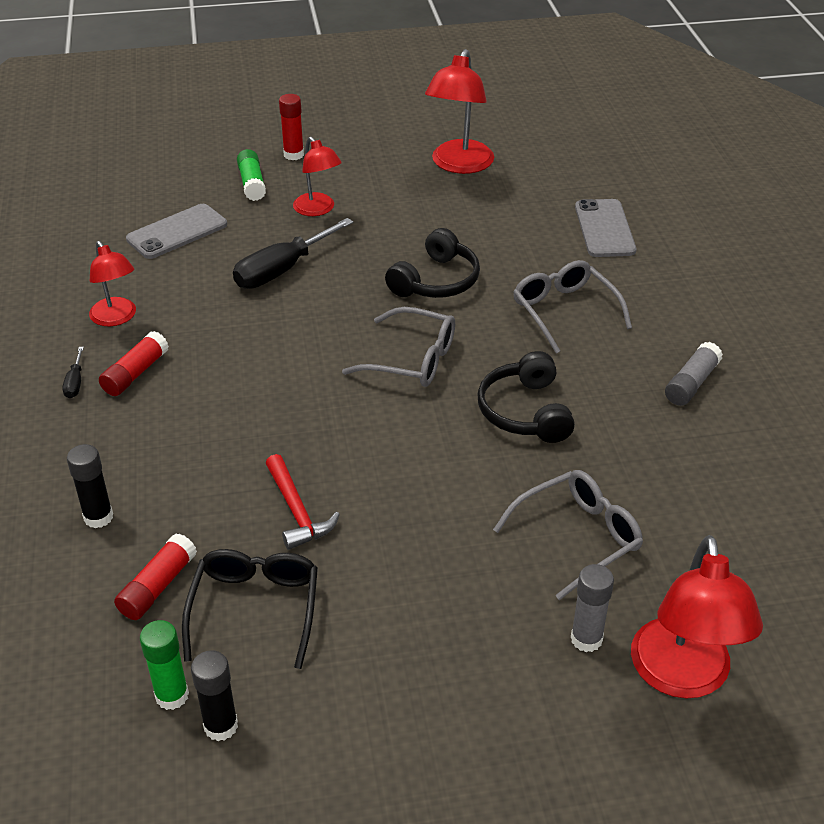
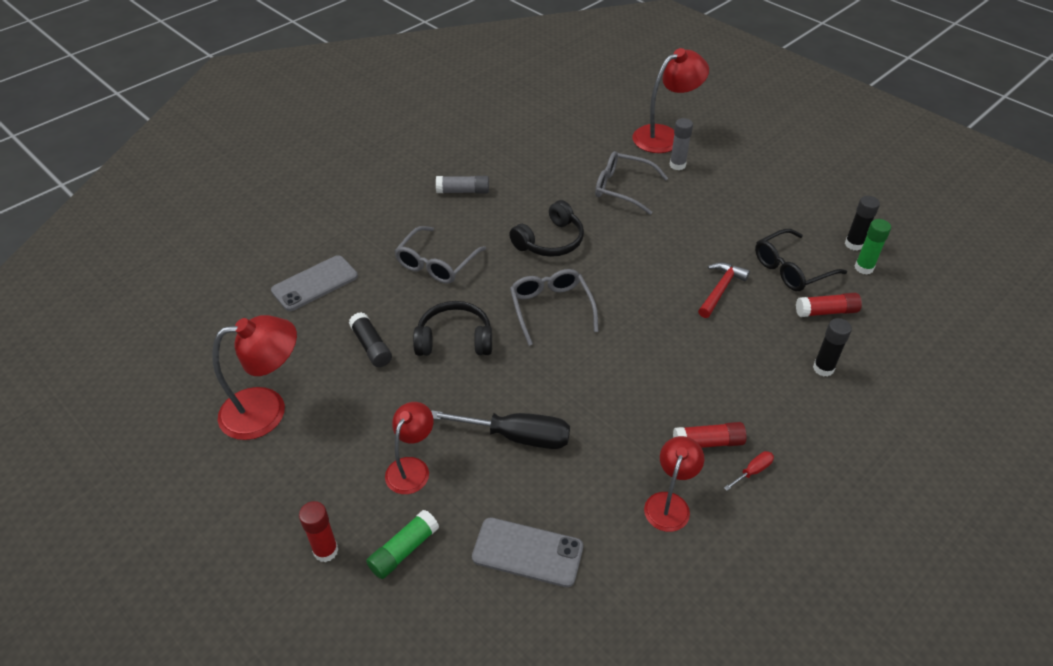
camera: 125 degrees left, 5 degrees up
black screwdriver [62,347,84,398] -> red screwdriver [724,451,774,491]
none -> black glue stick [349,312,392,367]

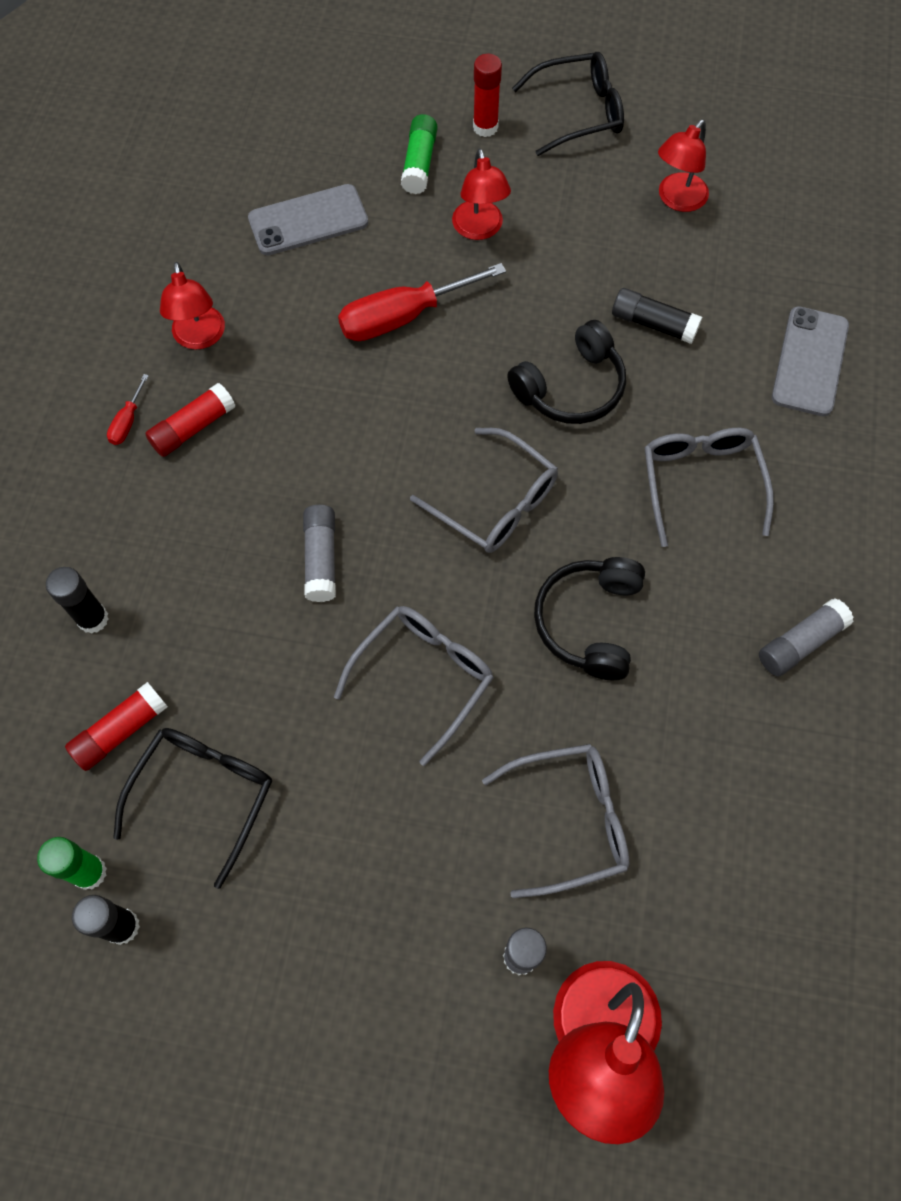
camera: 145 degrees right, 20 degrees up
red lamp [212,315,297,440] -> red lamp [658,120,709,212], size x0.63
black screwdriver [431,410,570,449] -> red screwdriver [338,263,506,341]
red hammer [698,262,750,318] -> none
none -> grey glue stick [303,505,336,602]
none -> grey glasses [334,606,494,766]
none -> black glasses [512,52,624,156]

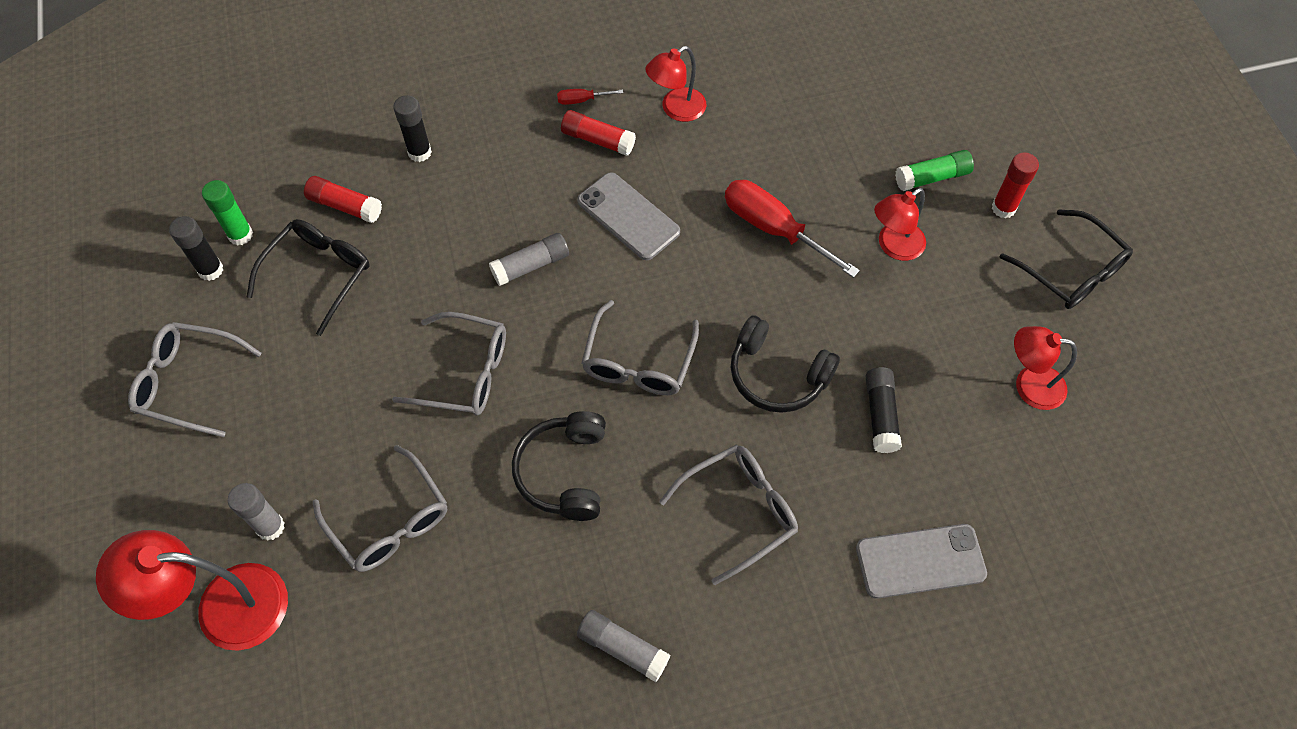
camera: 65 degrees right, 5 degrees down
black glasses [113,728,272,889] -> black glasses turned 60 degrees counterclockwise [247,219,370,336]
grey phone [248,184,368,255] -> grey phone moved to [577,172,680,260]
black headphones [534,557,645,680] -> black headphones turned 75 degrees counterclockwise [512,411,606,521]
none -> grey glasses [128,322,262,437]

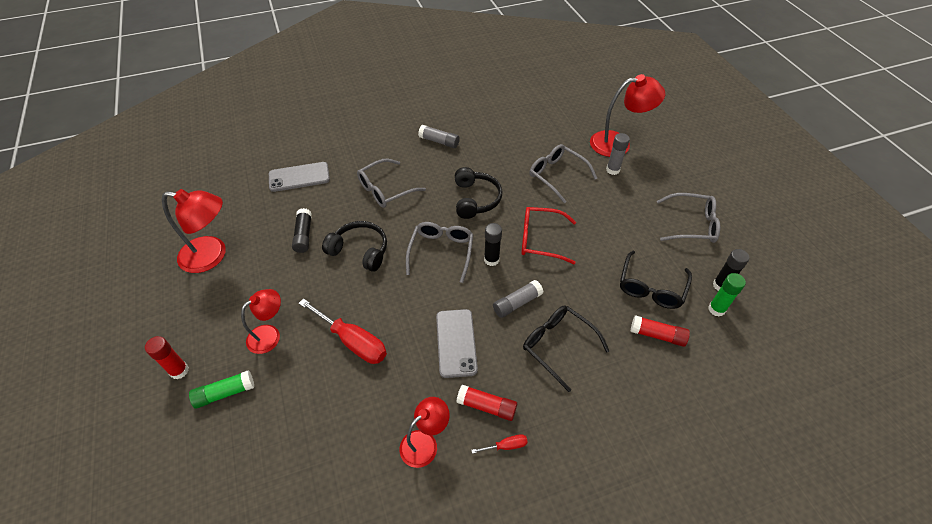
camera: 175 degrees right, 10 degrees down
grey glasses [392,312,506,416] -> red glasses [521,207,576,264]
black glue stick [393,95,432,162] -> black glue stick moved to [484,223,502,266]
grey phone [577,172,680,260] -> grey phone turned 45 degrees clockwise [436,309,478,378]
black glasses [999,209,1133,309] -> black glasses moved to [523,305,609,392]
red lamp [1014,326,1077,410] -> red lamp [162,189,226,273], size x1.58

